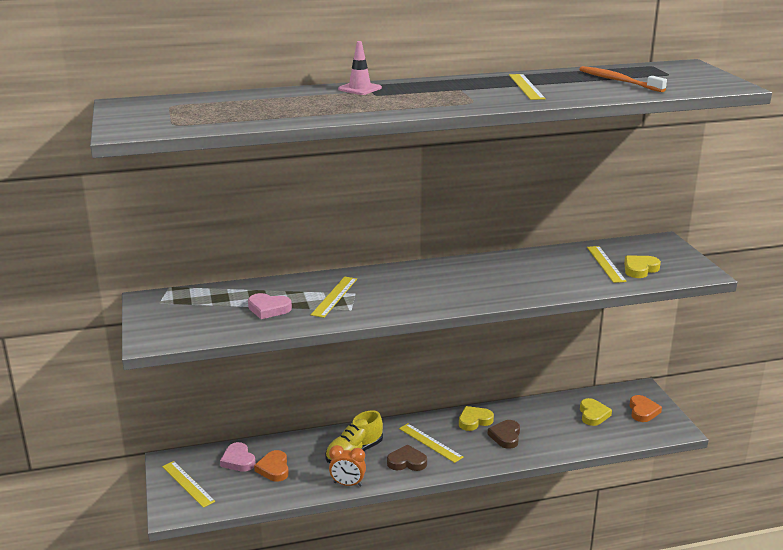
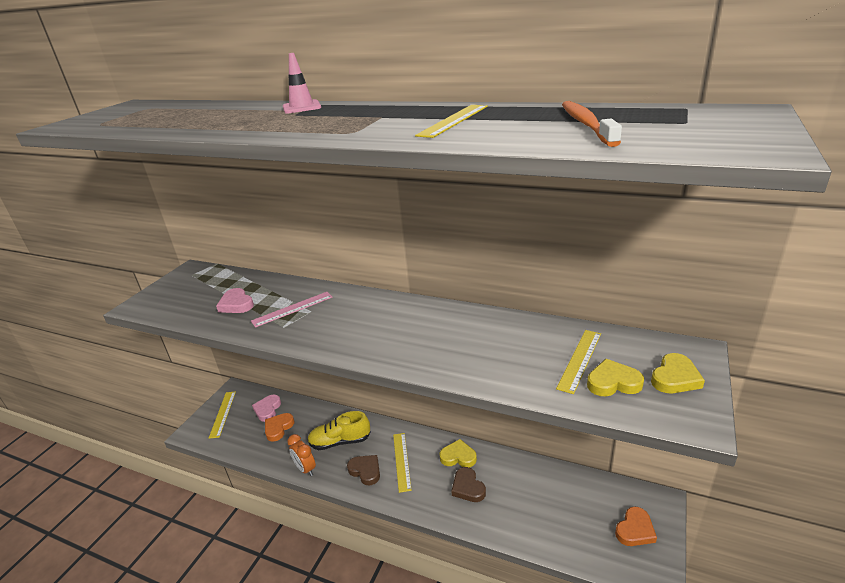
camera: 40 degrees right, 5 degrees up
yellow ruler [311,277,357,318] -> pink ruler [251,292,333,328]
brown heart [488,420,520,449] -> brown heart turned 75 degrees counterclockwise [451,467,486,502]
yellow heart [580,398,612,426] -> yellow heart moved to [651,353,705,393]

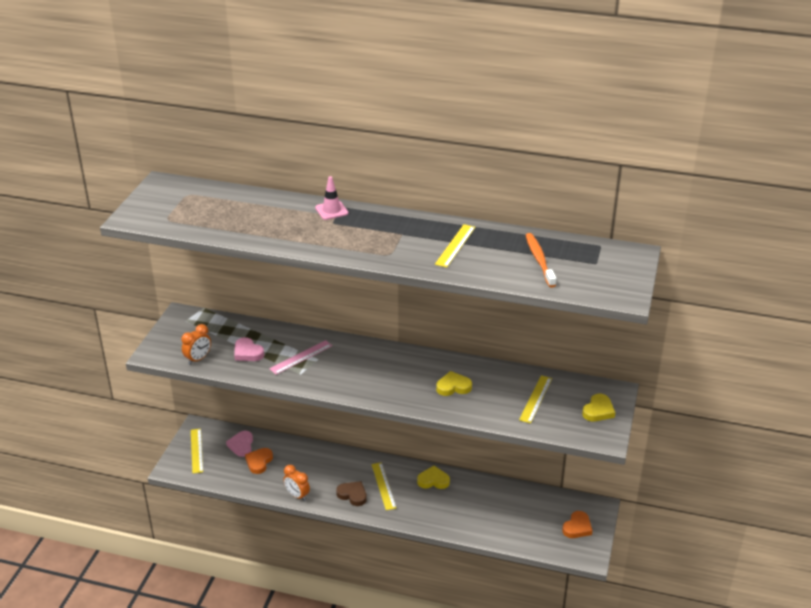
camera: 10 degrees left, 5 degrees up
yellow shoe [307,411,370,450] -> none
brown heart [451,467,486,502] -> none
yellow heart [587,359,644,396] -> yellow heart moved to [436,371,472,396]
none -> orange clock [181,324,211,365]

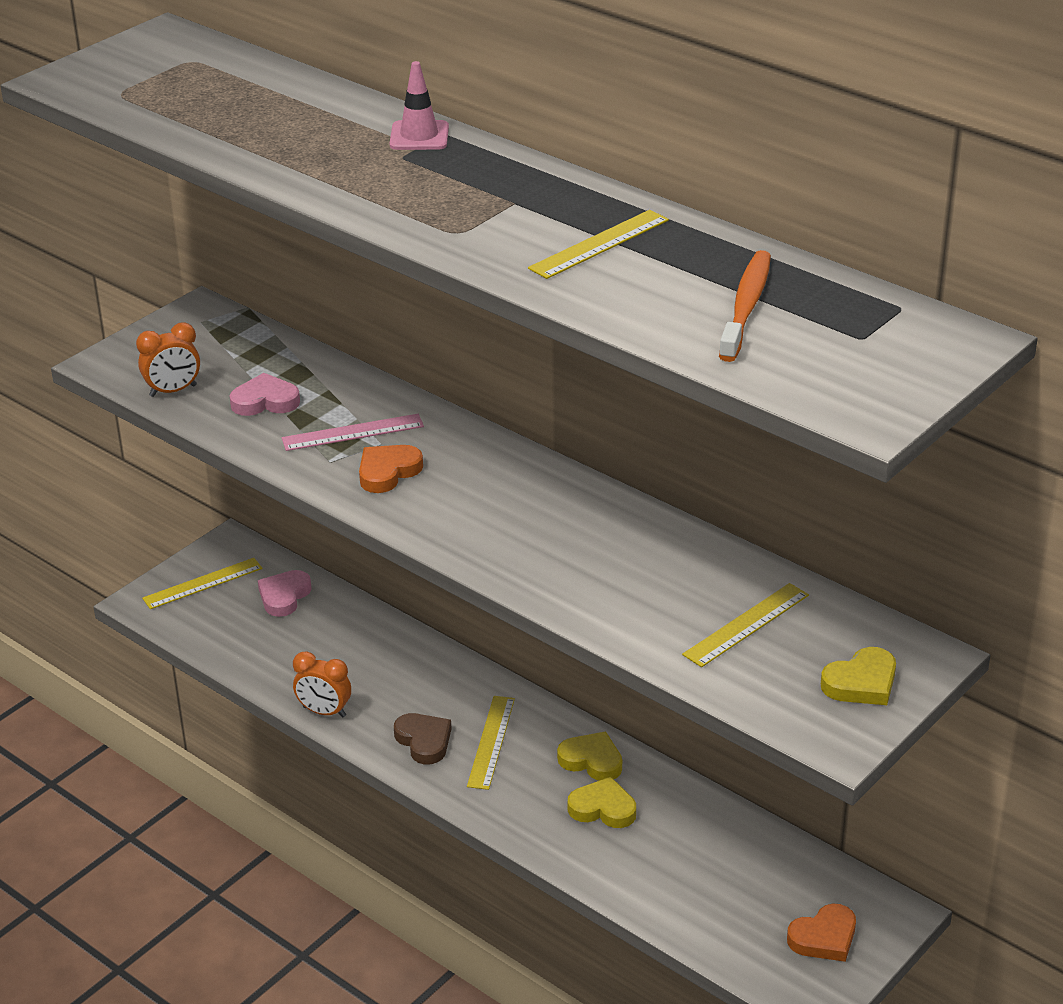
camera: 25 degrees right, 0 degrees up
yellow ruler [191,429,203,474] -> yellow ruler turned 45 degrees clockwise [142,558,263,609]
pink heart [234,337,264,361] -> pink heart turned 105 degrees clockwise [230,373,300,416]
orange heart [245,448,273,474] -> orange heart moved to [359,445,423,493]
orange clock [283,465,310,501] -> orange clock turned 45 degrees counterclockwise [293,651,351,718]
yellow heart [436,371,472,396] -> yellow heart moved to [568,777,636,828]

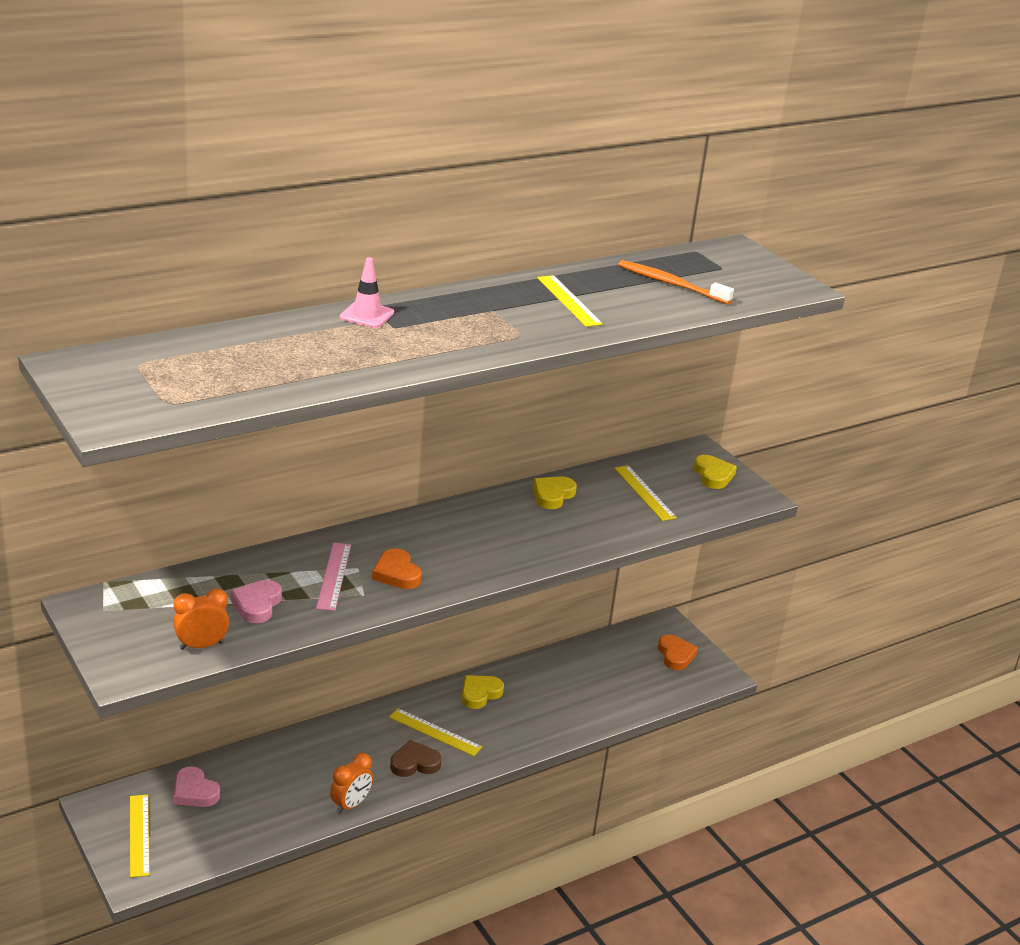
camera: 75 degrees left, 5 degrees down
orange clock [136,322,200,397] -> orange clock turned 105 degrees counterclockwise [173,589,229,650]
yellow heart [568,777,636,828] -> yellow heart moved to [532,476,577,509]

